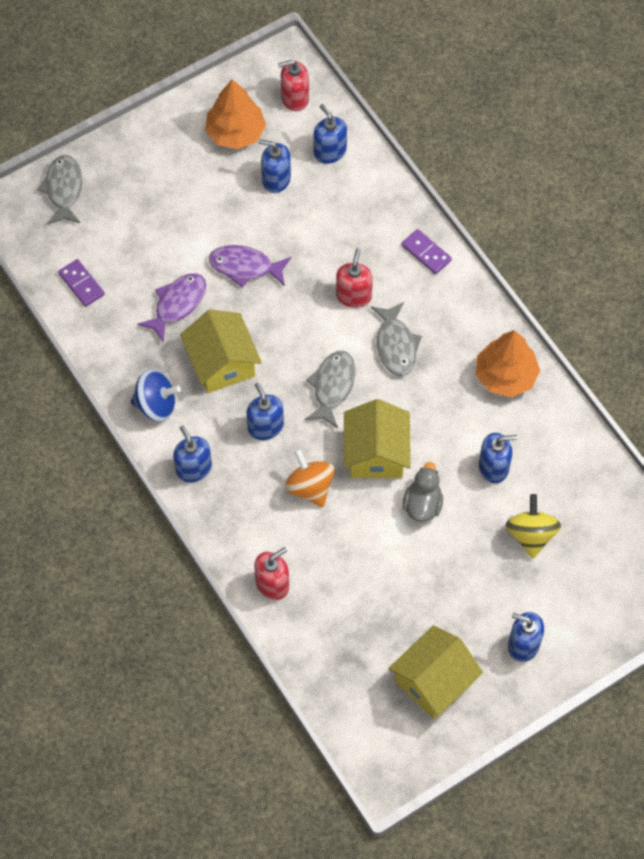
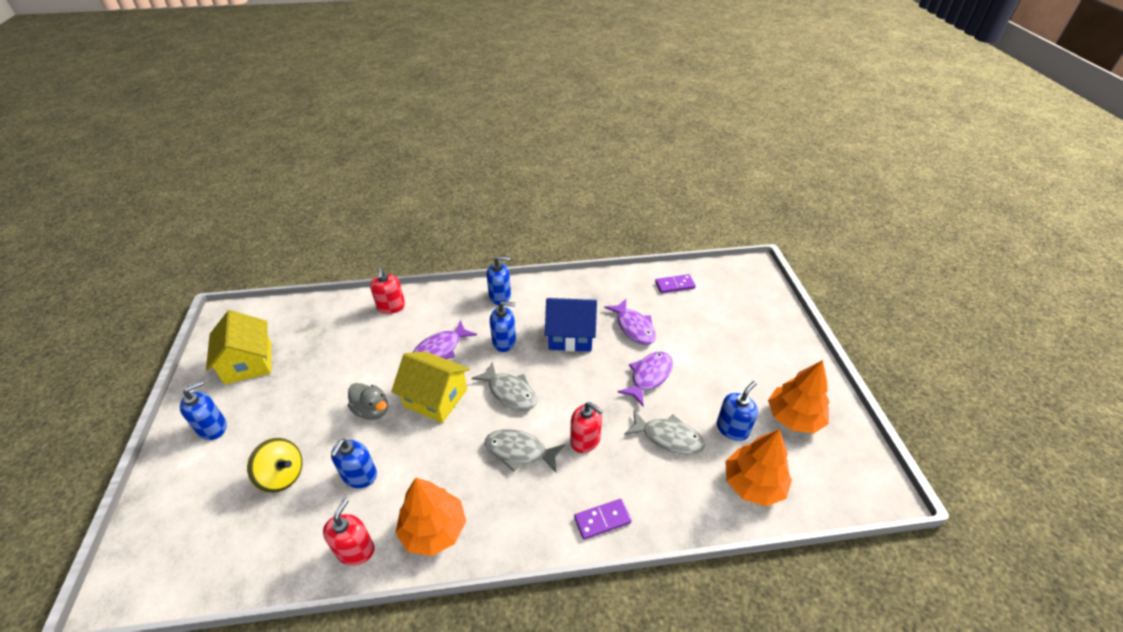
camera: 115 degrees right, 20 degrees down
grey fish [38,155,82,225] -> grey fish moved to [624,410,705,455]
blue spinning top [131,369,181,422] -> none
yellow house [180,310,262,393] -> blue house [545,298,597,352]
red soap dispenser [278,60,309,111] -> red soap dispenser moved to [323,498,375,565]
orange spinning top [284,449,335,507] -> purple fish [413,320,477,359]
blue soap dispenser [313,104,347,164] -> orange tree [725,429,792,506]

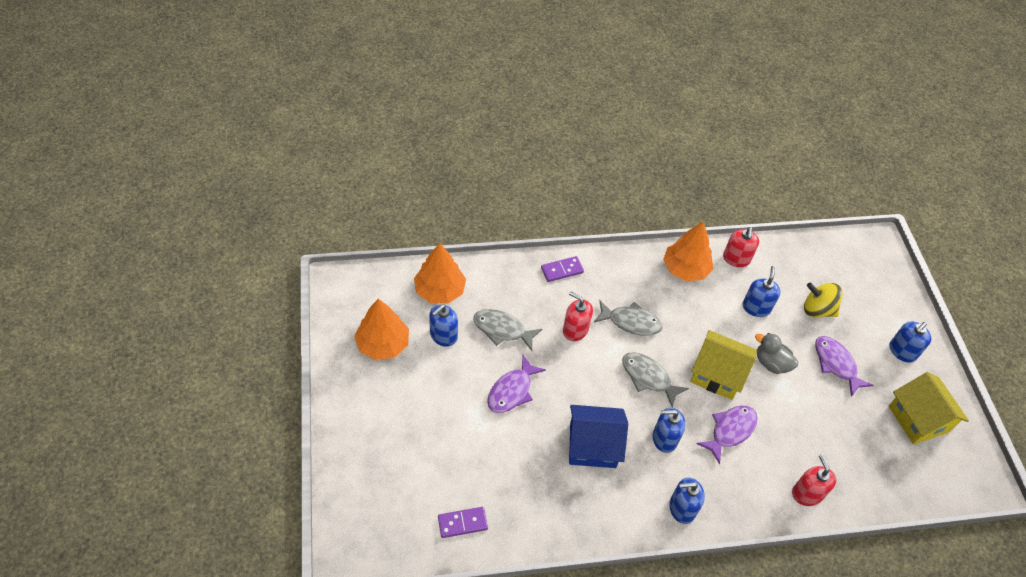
camera: 175 degrees right, 10 degrees up
purple fish [604,299,656,345] -> purple fish moved to [815,336,874,397]

